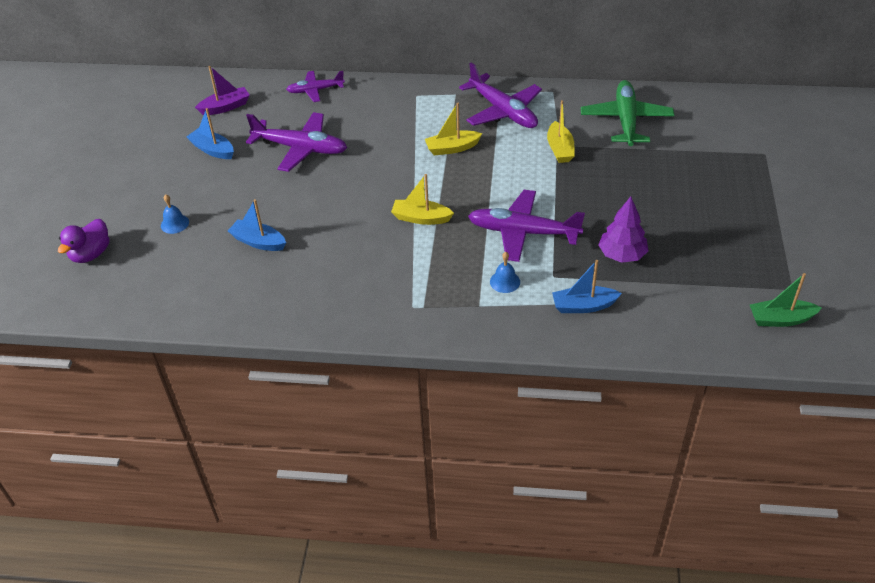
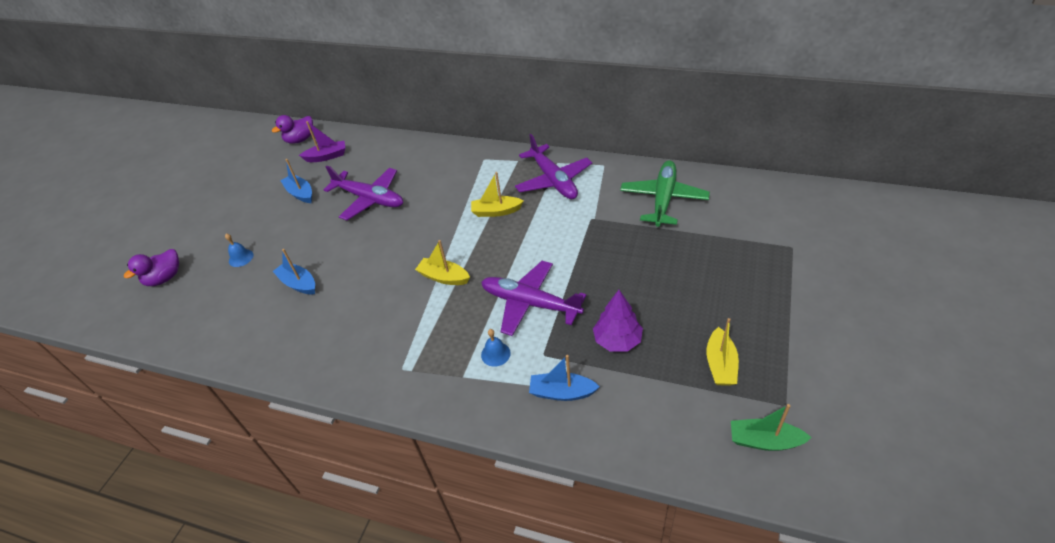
camera: 15 degrees right, 0 degrees up
purple plane [286,71,345,102] -> none
yellow boat [547,100,575,163] -> yellow boat moved to [706,318,739,386]
none -> purple duck [272,115,313,144]

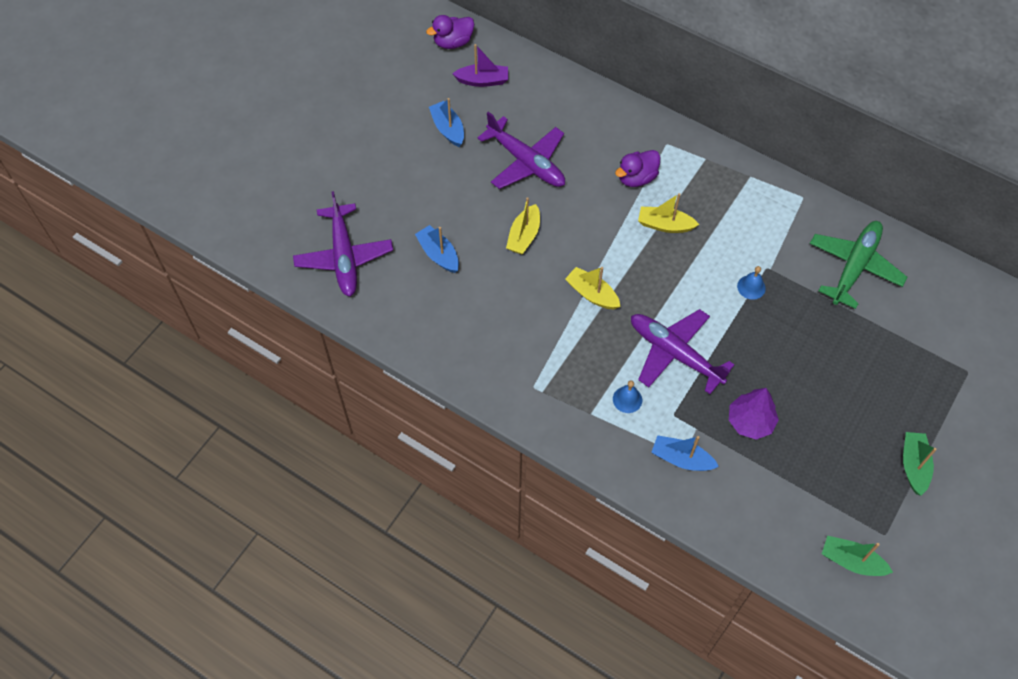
camera: 10 degrees right, 15 degrees up
purple duck [124,249,179,286] -> purple duck moved to [615,150,660,187]
blue bell [225,234,254,267] -> blue bell moved to [737,266,766,300]
purple plane [515,134,592,199] -> purple plane moved to [293,191,393,297]
yellow boat [706,318,739,386] -> yellow boat moved to [506,197,540,254]
none -> green boat [903,432,937,496]

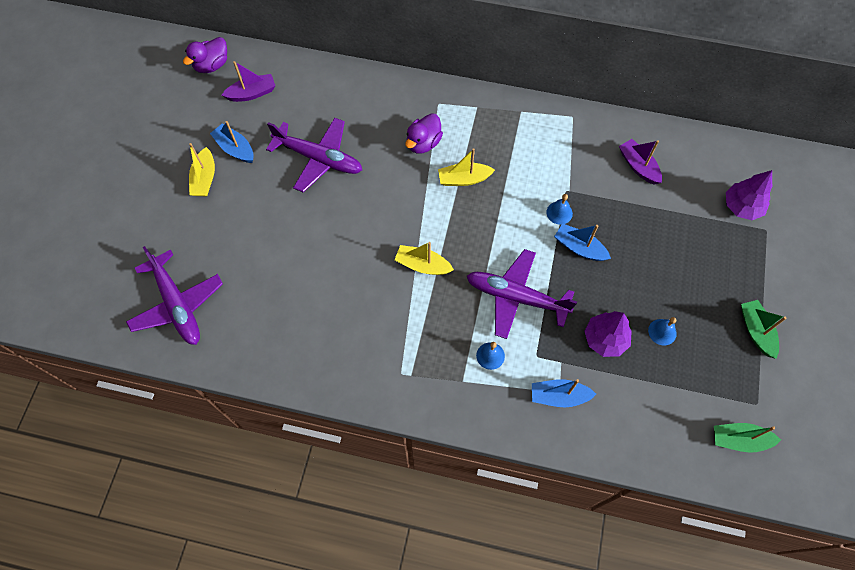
camera: 20 degrees left, 5 degrees up
blue boat [415,225,459,273] -> blue boat moved to [554,223,611,261]
yellow boat [506,197,540,254] -> yellow boat moved to [189,143,215,196]
green plane [810,221,907,309] -> purple boat [619,139,662,185]
none -> blue bell [648,317,677,345]
none -> purple tree [726,170,772,220]

